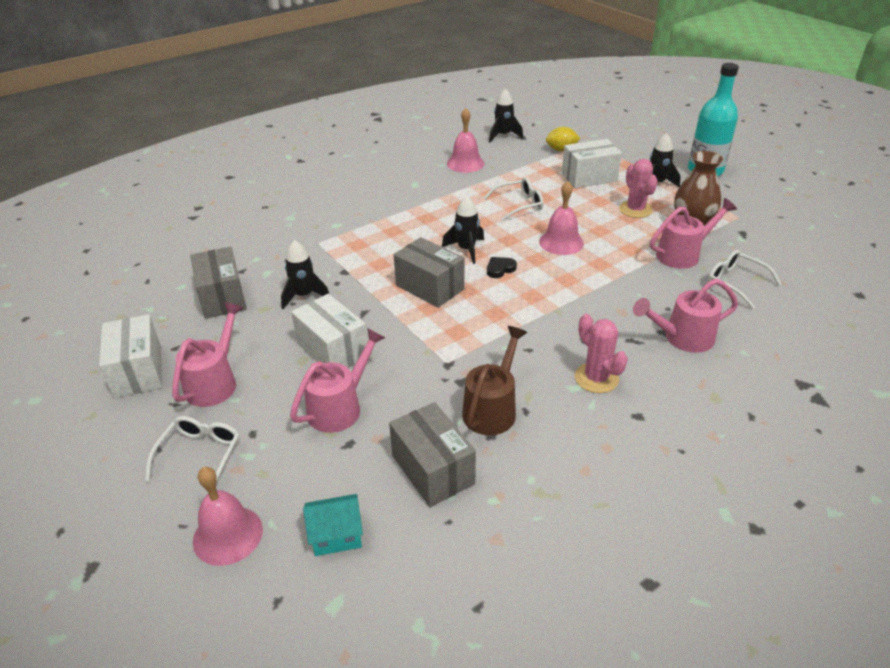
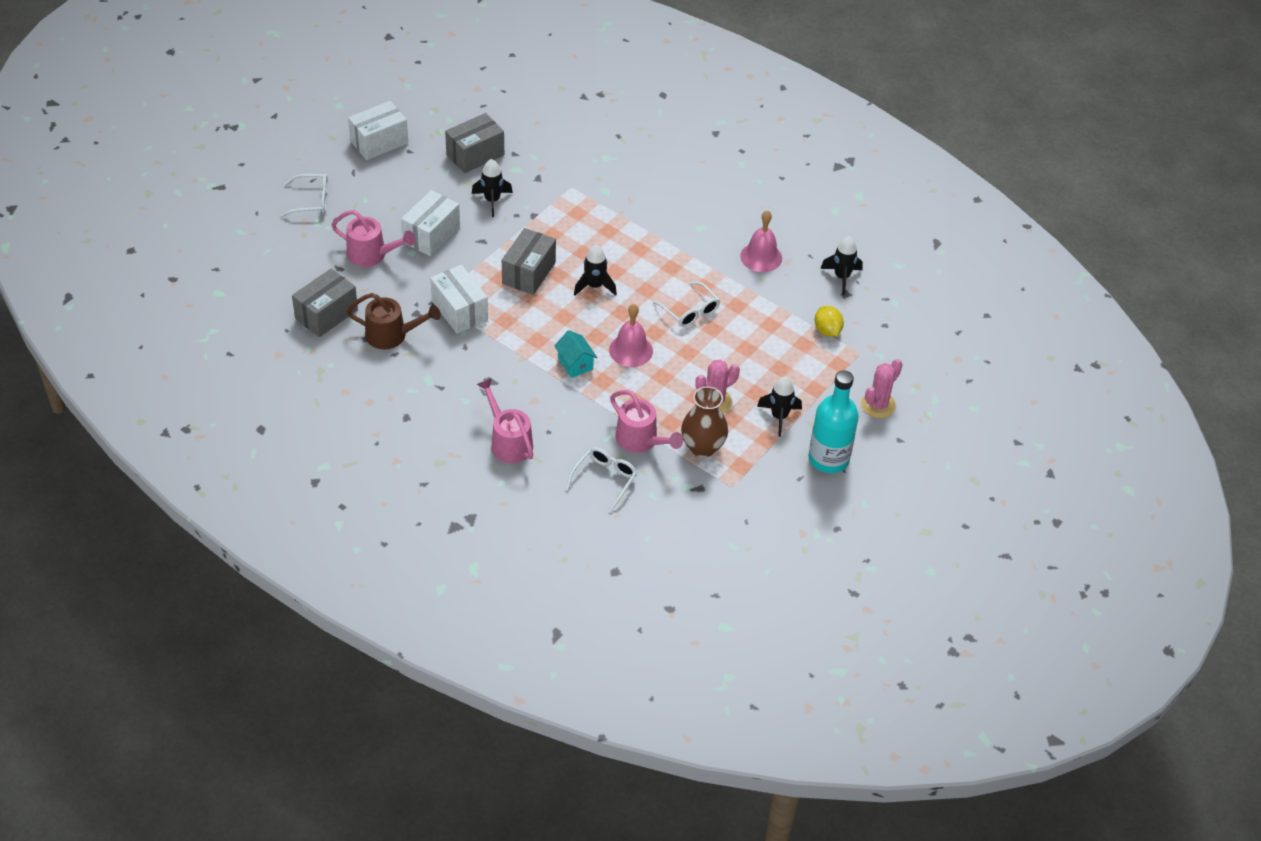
camera: 70 degrees right, 10 degrees up
pink watering can [172,302,244,407] -> none
pink bell [193,467,263,566] -> none
turquoise house [303,494,363,556] -> turquoise house moved to [554,330,598,378]
black heart [487,257,517,278] -> none
white box [562,139,622,188] -> white box moved to [430,265,488,334]
pink cactus [575,314,628,393] -> pink cactus moved to [861,359,903,418]

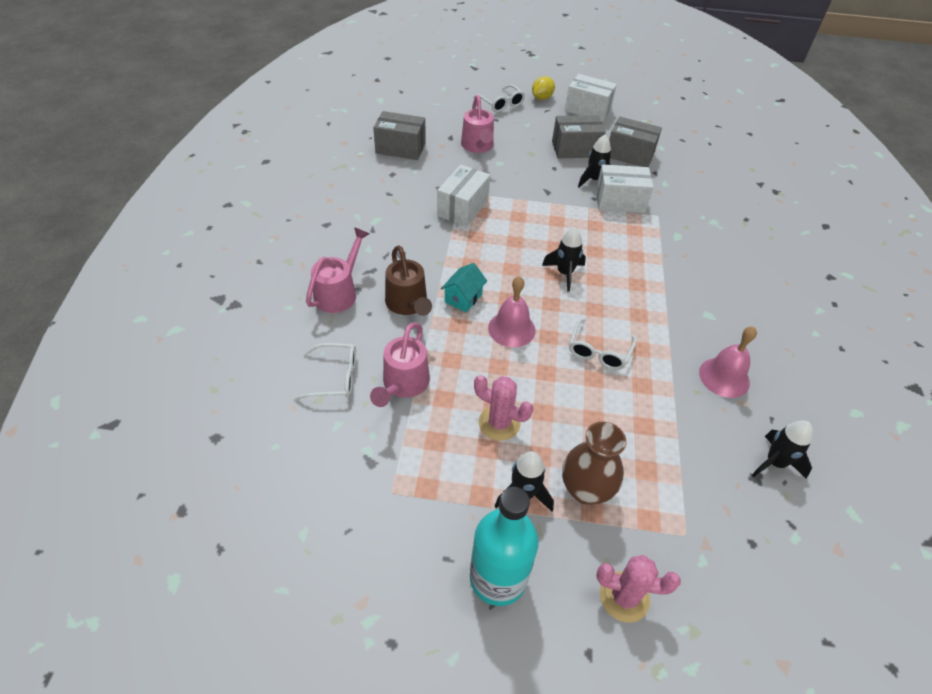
camera: 60 degrees right, 0 degrees up
brown watering can [347,293,441,349] -> brown watering can moved to [385,246,432,316]
white box [401,190,460,256] -> white box moved to [596,164,653,213]
grey box [502,228,556,295] -> grey box moved to [552,115,606,159]
brown vase [681,386,728,458] -> brown vase moved to [562,422,626,505]
yellow lemon [815,306,844,337] -> yellow lemon moved to [532,76,555,100]

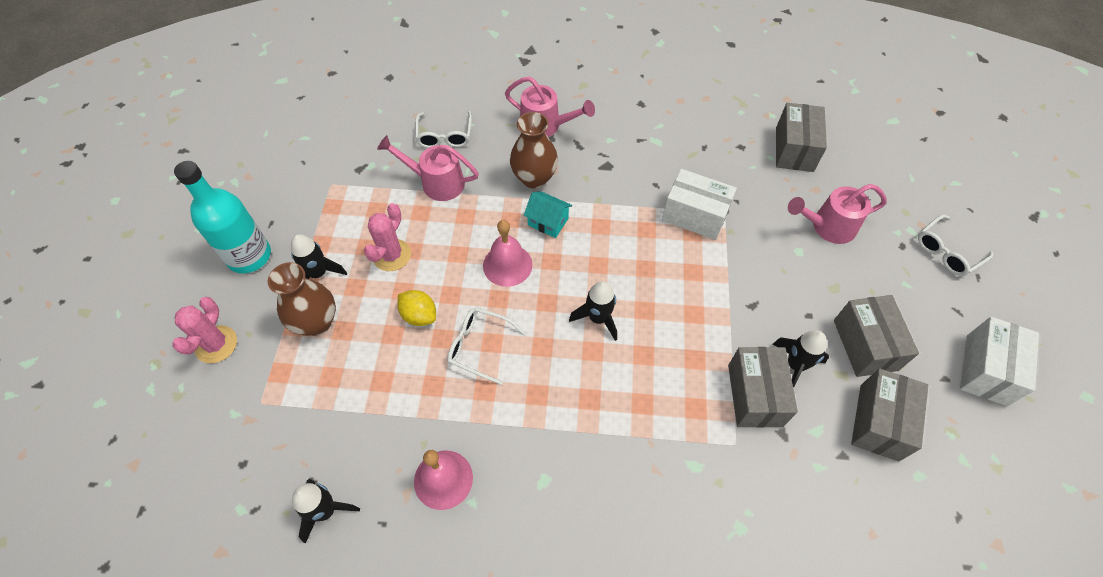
camera: 90 degrees right, 10 degrees up
brown watering can [385,246,432,316] -> brown vase [510,112,558,189]
yellow lemon [532,76,555,100] -> yellow lemon moved to [397,290,436,326]
white box [596,164,653,213] -> grey box [728,347,798,428]

